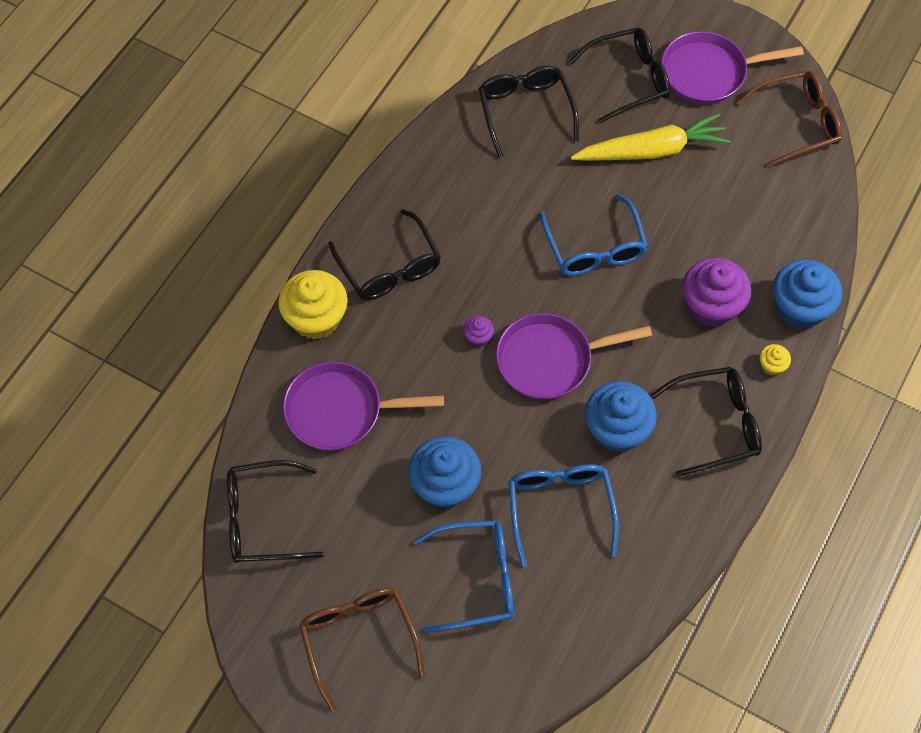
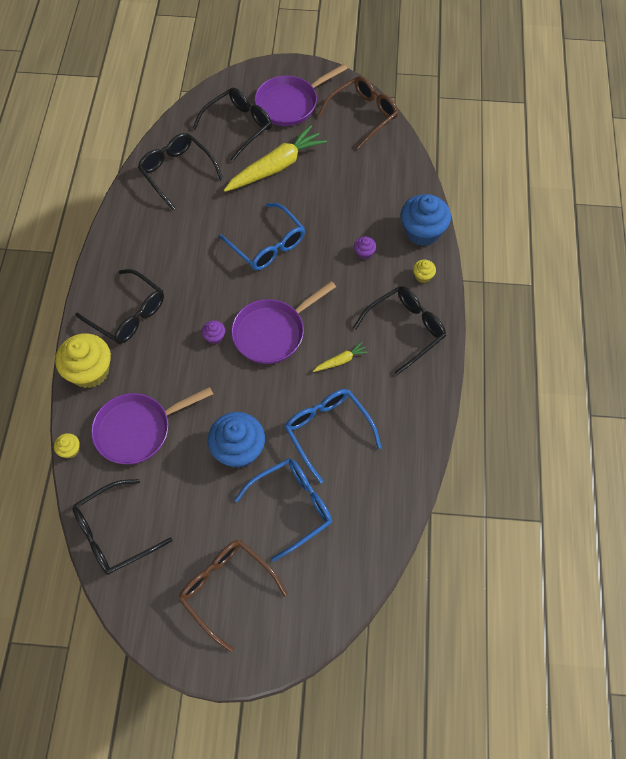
camera: 25 degrees left, 0 degrees up
blue cupcake [585,381,657,452] -> yellow carrot [313,342,369,372]
purple cupcake [682,258,752,327] -> purple cupcake [354,236,376,260], size x0.45
none -> yellow cupcake [54,433,80,459]

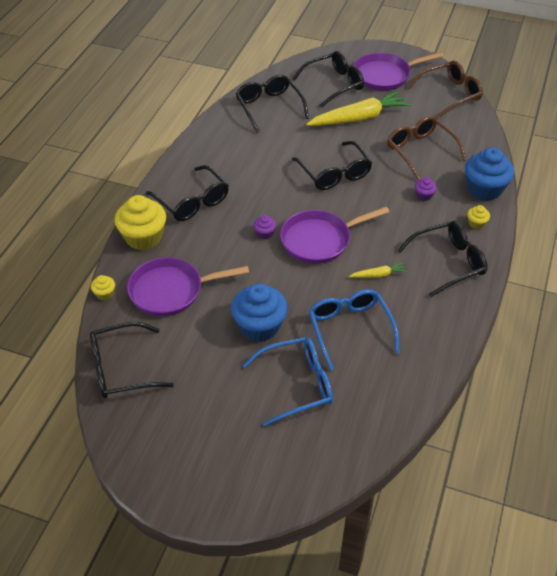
camera: 15 degrees right, 15 degrees down
brown glasses [178,540,288,652] -> brown glasses moved to [387,116,466,181]
blue glasses [219,203,305,270] -> black glasses [292,141,372,190]

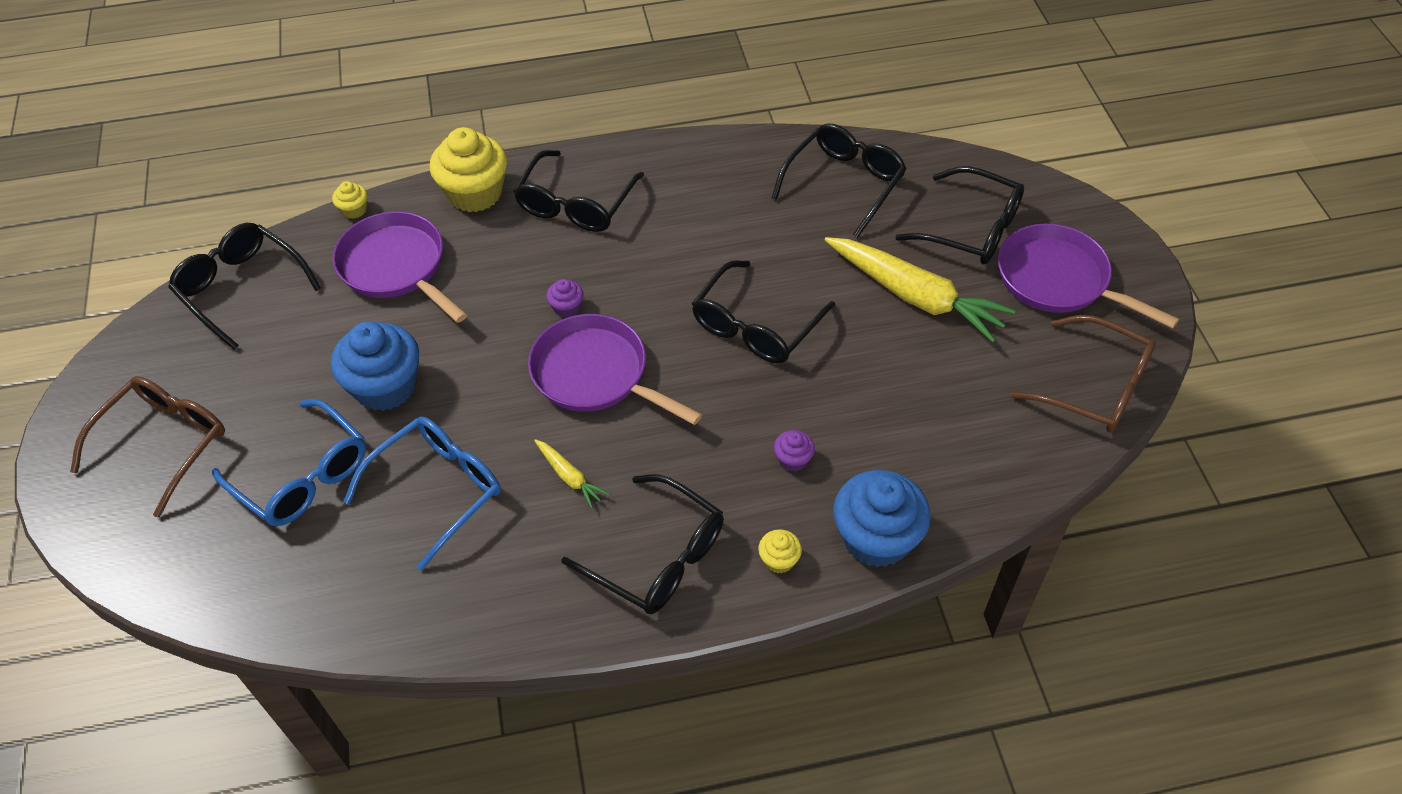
camera: 60 degrees right, 5 degrees up
brown glasses [387,116,466,181] -> brown glasses moved to [70,376,225,518]

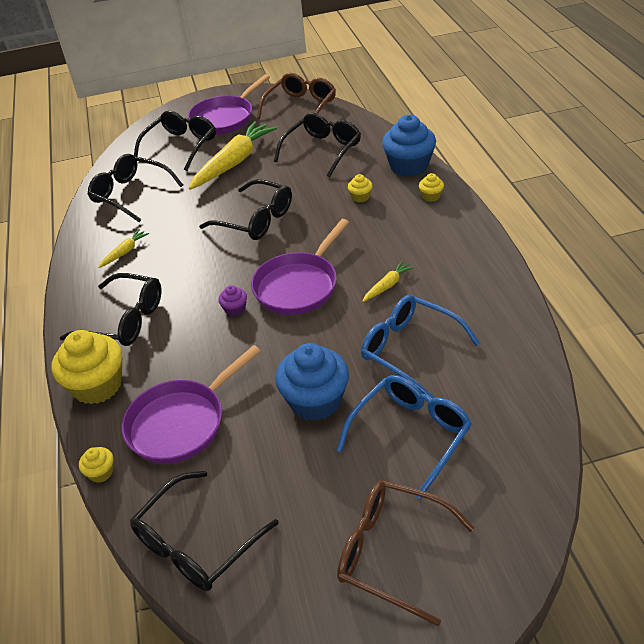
camera: 90 degrees left, 10 degrees down
black glasses [561,474,724,614] -> black glasses moved to [274,113,361,178]
purple cupcake [774,430,815,472] -> yellow cupcake [348,174,373,202]
none -> yellow carrot [98,229,149,268]

